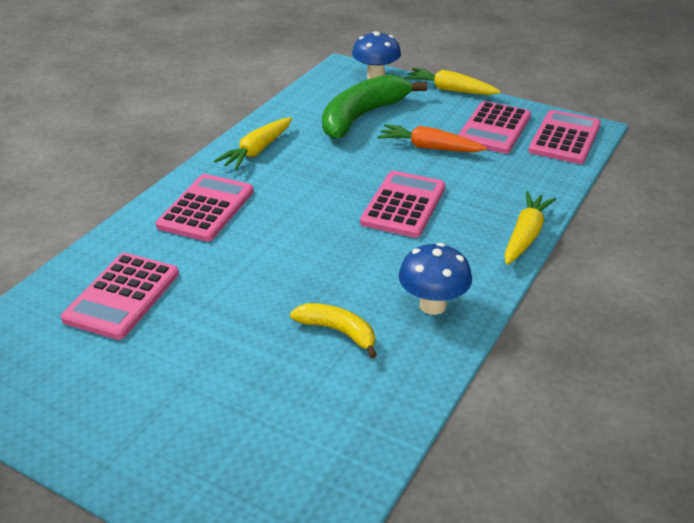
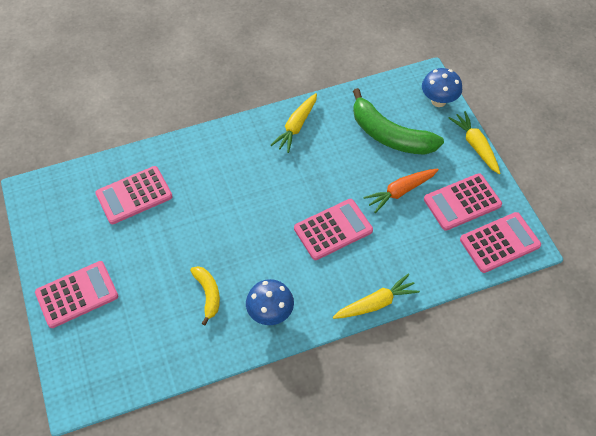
camera: 40 degrees right, 20 degrees up
pink calculator [156,174,254,242] -> pink calculator moved to [35,261,118,328]
yellow carrot [214,117,292,170] -> yellow carrot turned 45 degrees counterclockwise [271,93,317,153]
green banana [322,74,427,139] -> green banana turned 135 degrees counterclockwise [353,88,444,155]
orange carrot [377,124,487,152] -> orange carrot turned 90 degrees counterclockwise [363,169,439,213]

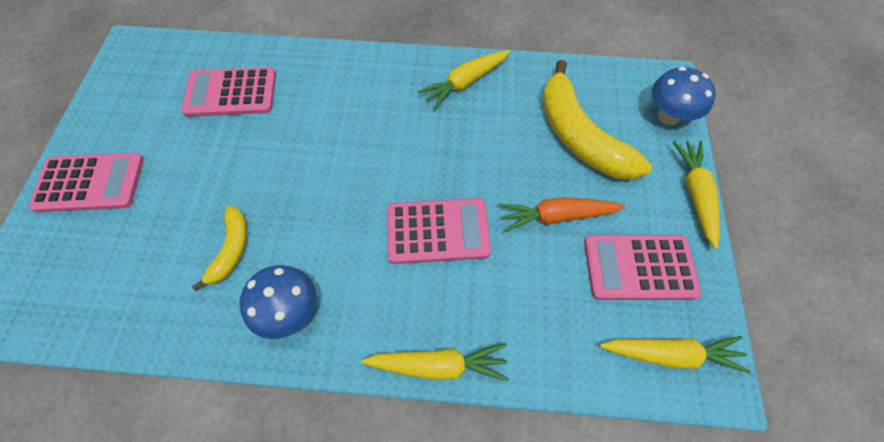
camera: 25 degrees right, 5 degrees up
green banana [353,88,444,155] -> yellow banana [542,60,652,180]
pink calculator [460,212,541,273] -> yellow carrot [600,336,751,374]

